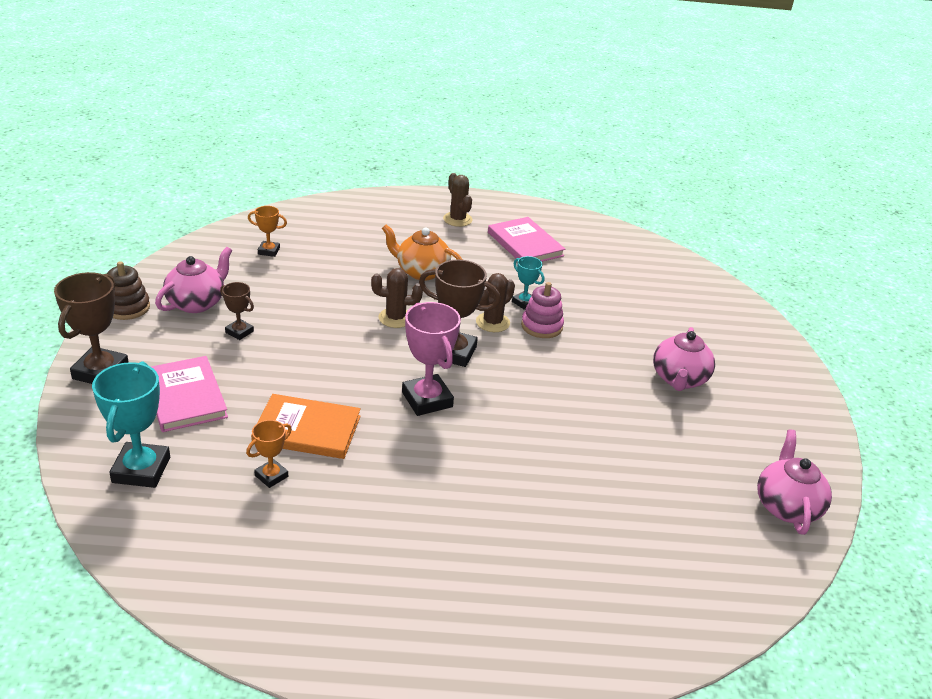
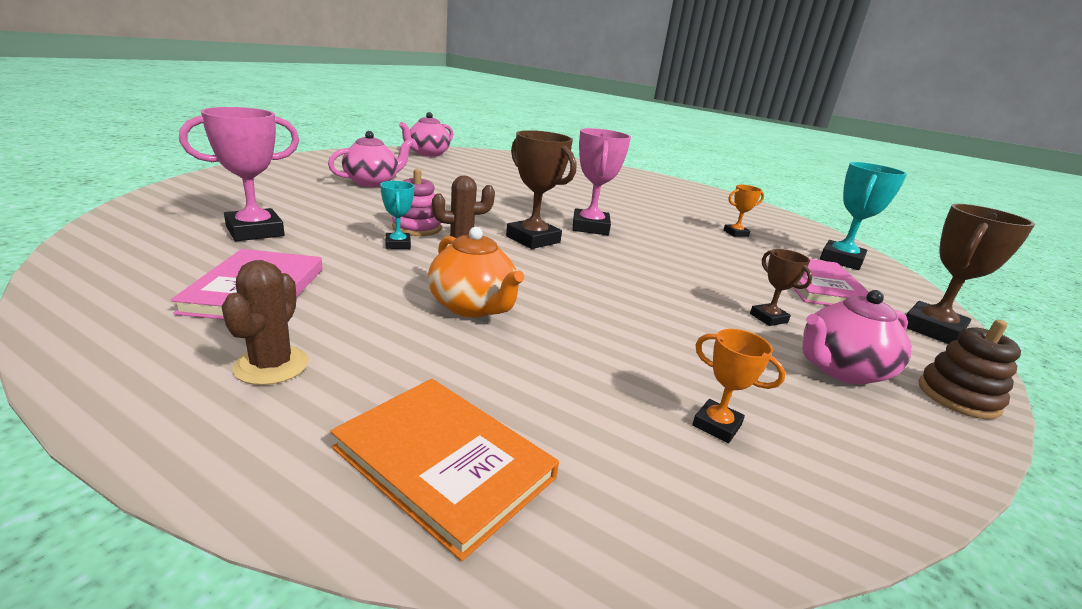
camera: 150 degrees left, 10 degrees down
orange book [251,394,361,459] -> orange book moved to [330,379,559,561]
brown cactus [371,268,423,328] -> none
none -> pink trophy [179,107,299,241]

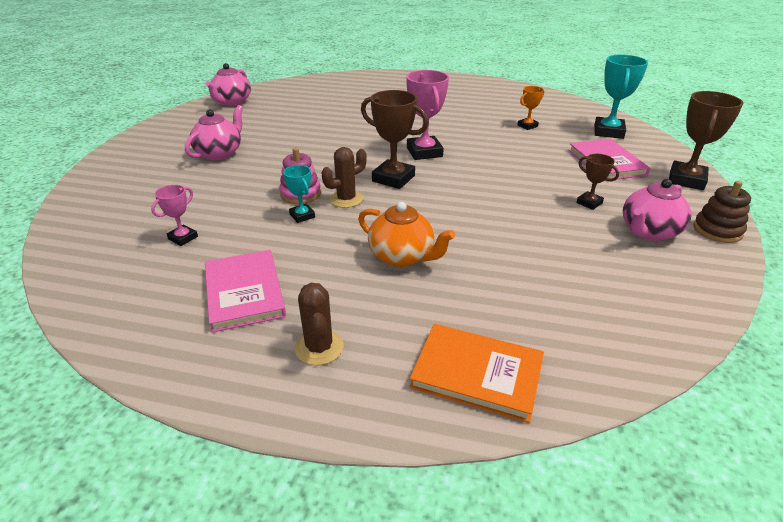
camera: 15 degrees left, 10 degrees up
pink trophy [179,107,299,241] -> pink trophy [151,185,198,246], size x0.54
orange trophy [692,329,786,443] -> none

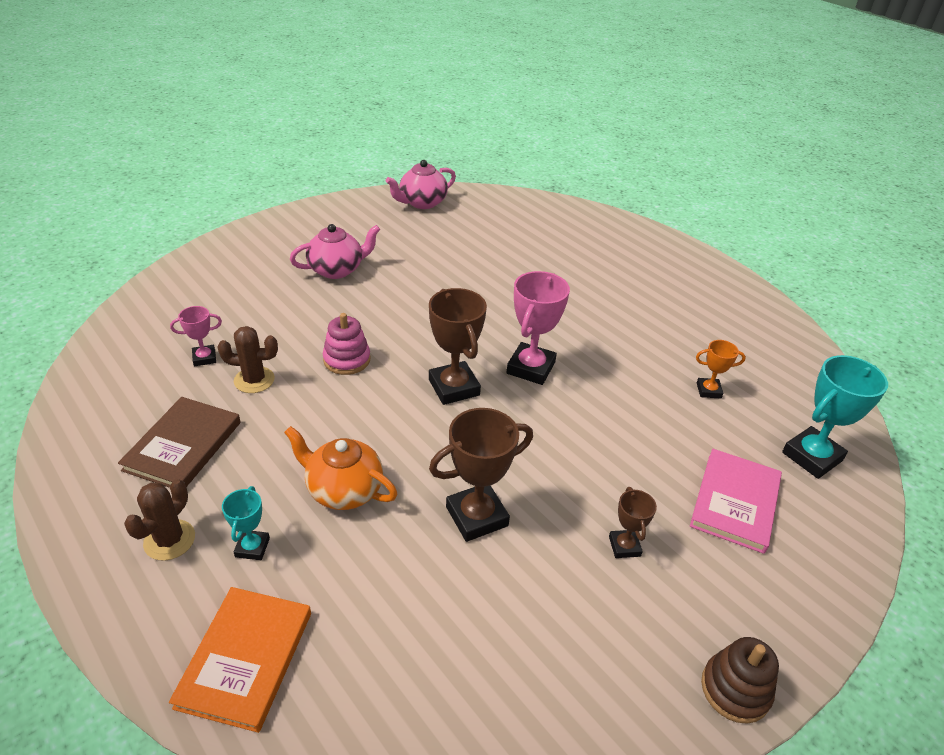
camera: 35 degrees right, 5 degrees up
pink book [205,250,286,333] -> brown book [118,397,241,488]
turquoise trophy [283,165,315,223] -> turquoise trophy moved to [222,486,270,560]
brown cactus [322,147,367,208] -> brown cactus moved to [217,326,278,393]
orange teapot [358,202,455,267] -> orange teapot turned 135 degrees clockwise [284,426,397,510]
orange book [409,324,544,423] -> orange book turned 45 degrees clockwise [169,587,311,733]
pink teapot [623,179,692,241] -> none
brown trophy [669,91,743,190] -> brown trophy moved to [429,408,533,542]

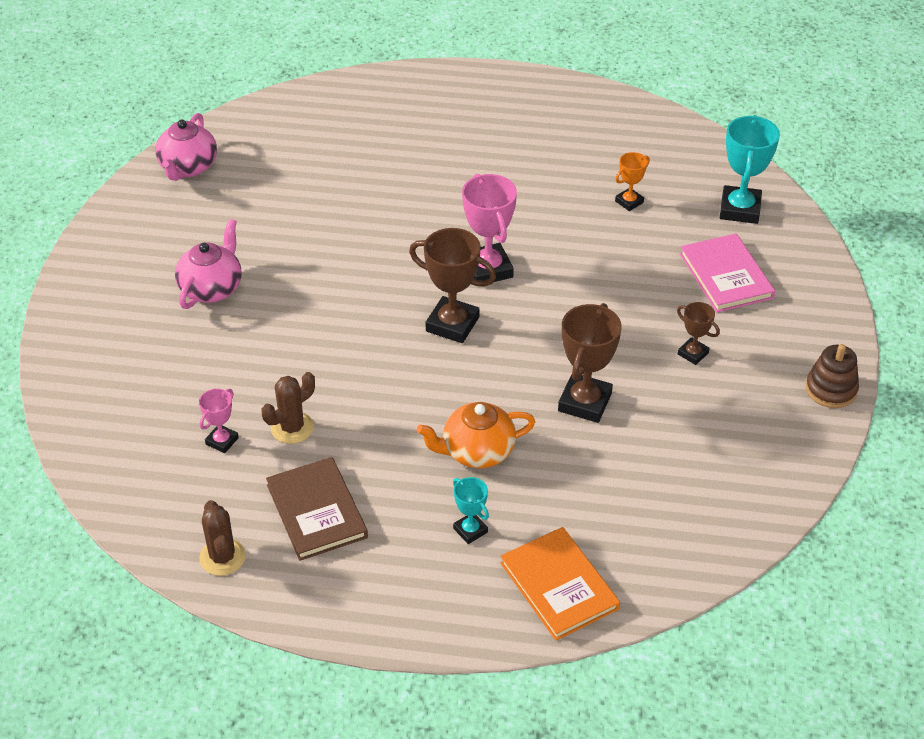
camera: 40 degrees left, 5 degrees up
brown cactus [124,479,195,561] -> brown cactus moved to [199,500,246,576]
pink stacking toy [323,313,370,375] -> none

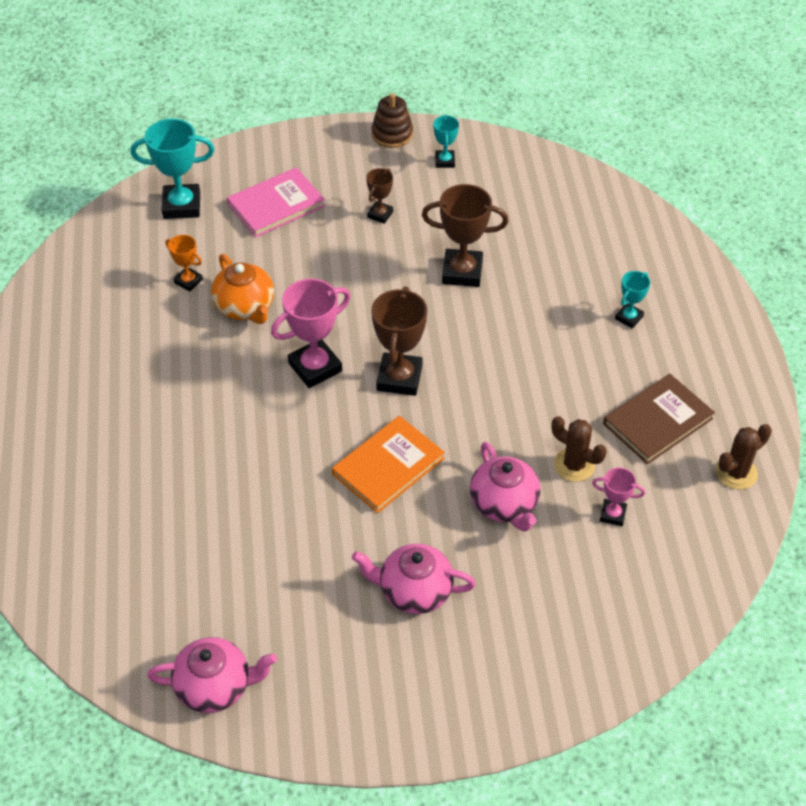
camera: 105 degrees left, 5 degrees up
orange teapot [416,402,535,468] -> orange teapot moved to [211,254,274,324]
orange book [500,527,620,641] -> orange book moved to [332,416,445,513]
none -> turquoise trophy [433,115,459,168]
none -> pink teapot [470,442,541,532]

